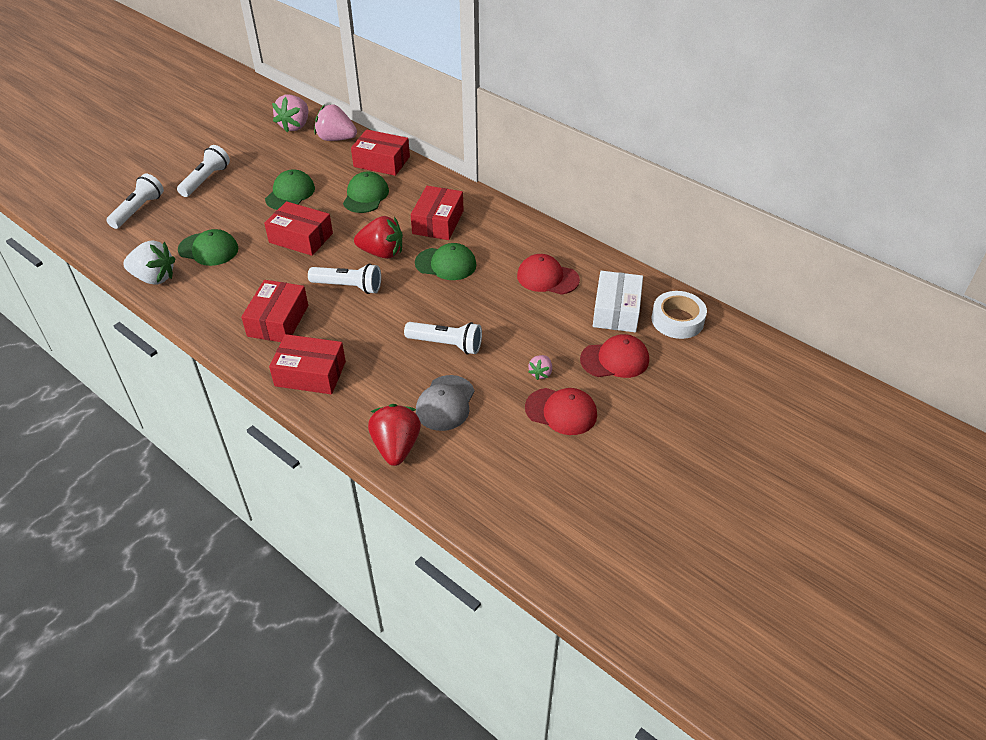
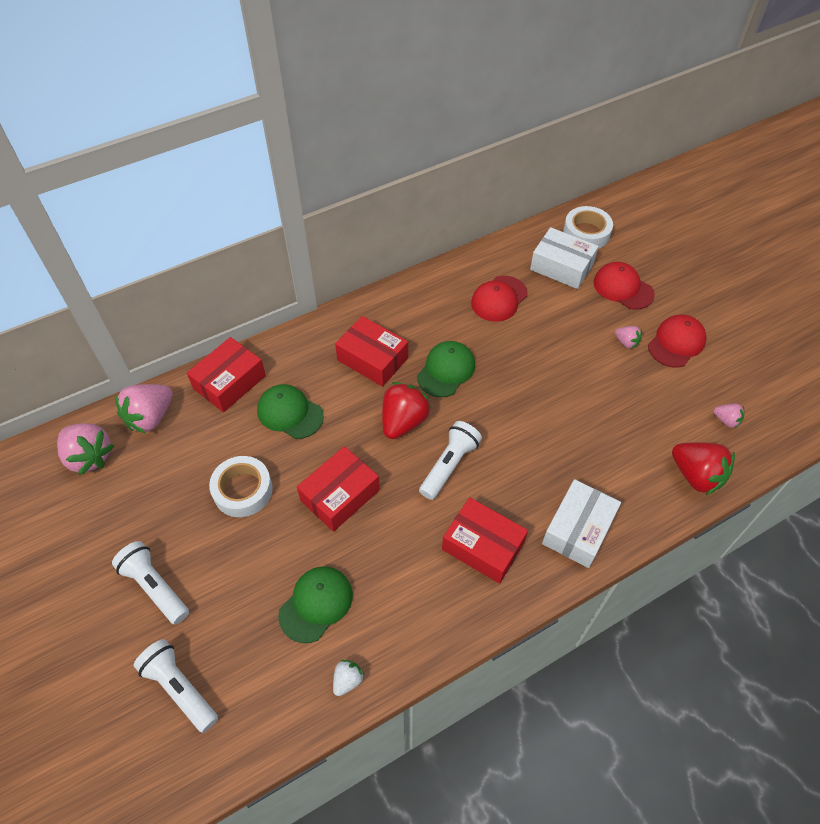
camera: 70 degrees left, 10 degrees up
white strawberry [123,240,175,285] -> white strawberry [333,660,364,696], size x0.51
green cap [265,169,315,210] -> white tape [209,456,273,517]
red box [269,334,346,394] -> white box [542,479,621,568]
red strawberry [368,404,421,466] -> red strawberry turned 150 degrees counterclockwise [672,442,735,496]
white flashlight [404,322,482,354] -> none
grey cap [416,375,475,431] -> none
red cap [580,334,649,378] -> red cap turned 60 degrees counterclockwise [594,262,655,310]
none -> pink strawberry [713,404,744,428]

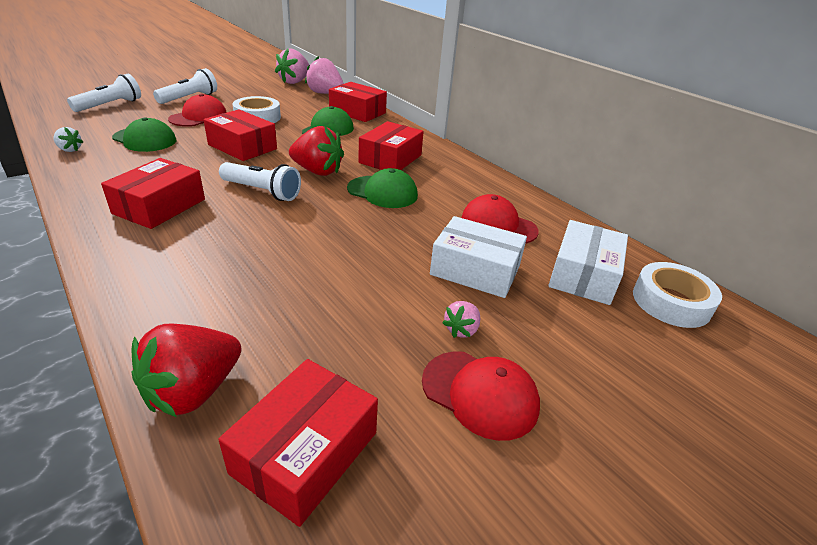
camera: 80 degrees right, 20 degrees down
white box [542,479,621,568] -> white box moved to [430,216,527,298]
red cap [594,262,655,310] -> red cap moved to [168,94,227,127]
pink strawberry [713,404,744,428] -> red box [218,359,378,527]

